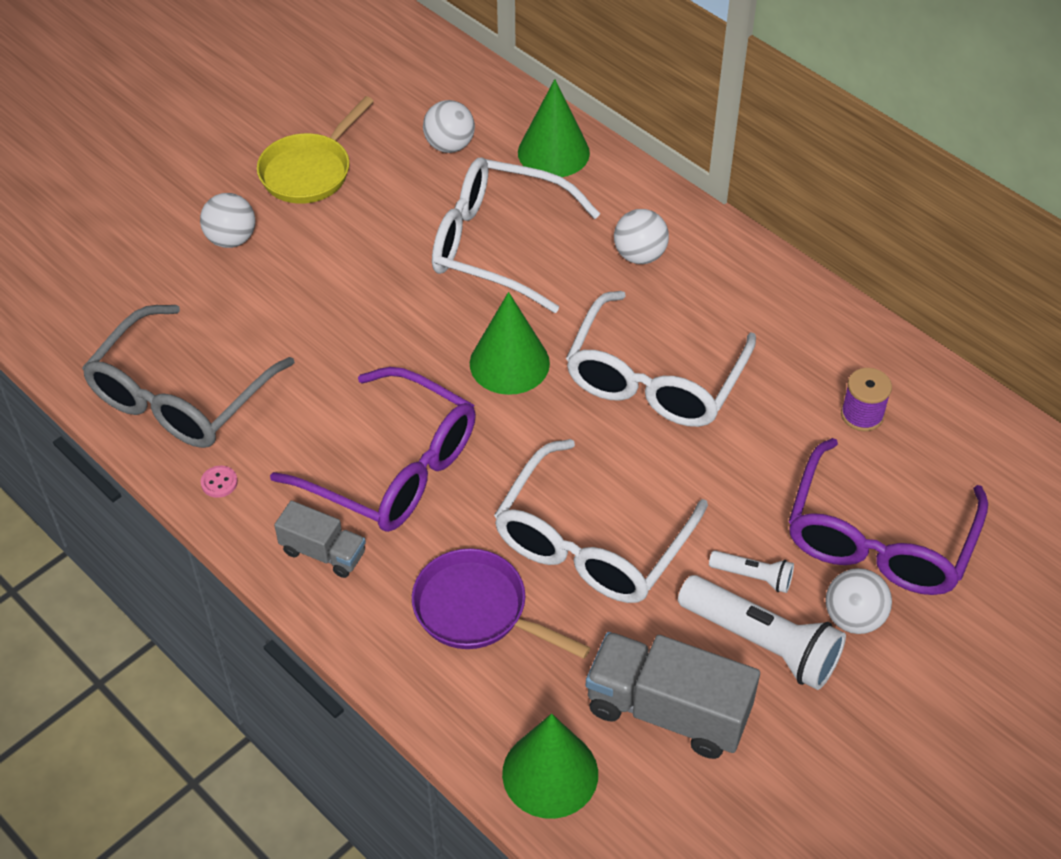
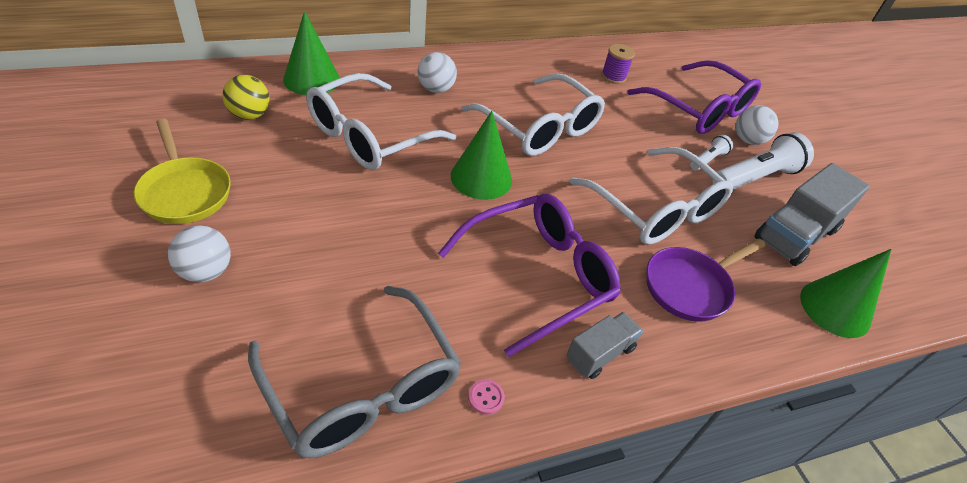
camera: 70 degrees left, 5 degrees down
white ball [423,100,475,153] -> yellow ball [222,75,269,120]

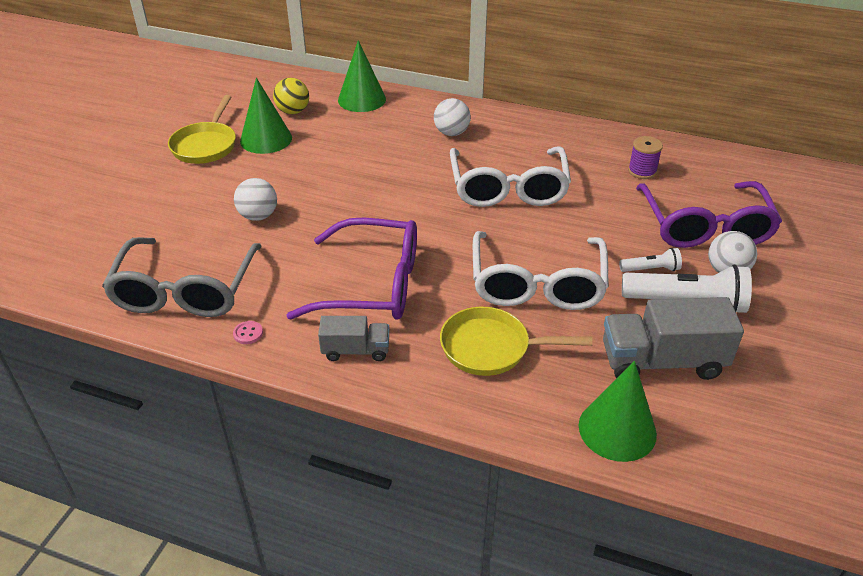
camera: 45 degrees right, 5 degrees down
white ball [168,225,231,282] -> white ball moved to [234,178,277,221]
white glasses [307,73,456,170] -> none
green cone [451,111,512,200] -> green cone moved to [240,78,292,154]
purple pan [646,238,766,322] -> yellow pan [440,307,592,376]

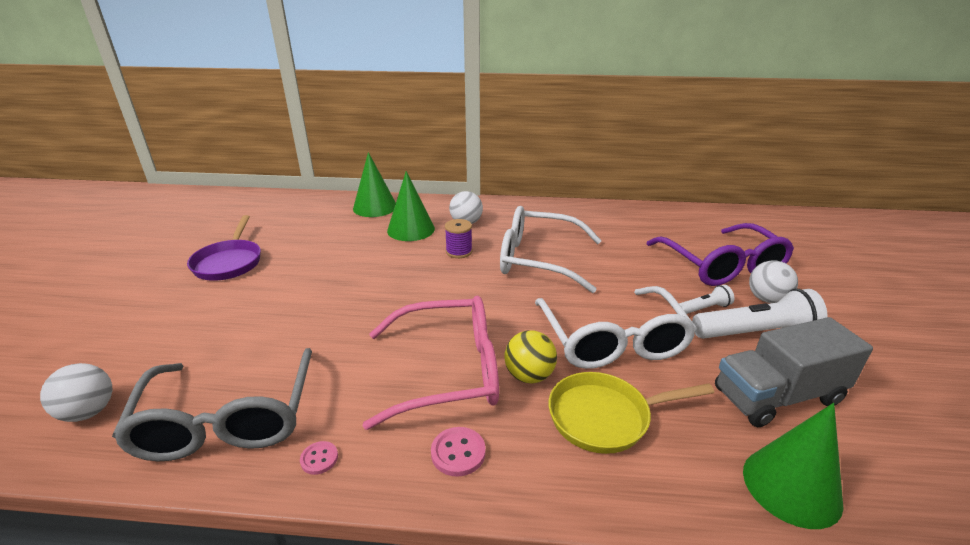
camera: 15 degrees left, 10 degrees down
yellow pan [168,95,236,164] -> purple pan [187,215,261,281]
white ball [234,178,277,221] -> white ball moved to [40,363,112,422]
green cone [240,78,292,154] -> green cone moved to [387,171,435,241]
yellow ball [273,78,309,114] -> yellow ball moved to [504,330,557,384]
purple glasses [286,218,417,320] -> pink glasses [363,296,499,430]
grey truck [318,316,389,361] -> pink button [431,427,485,477]
white glasses [450,146,571,207] -> white glasses turned 120 degrees clockwise [500,206,602,293]
purple spool [628,136,663,179] -> purple spool moved to [445,219,472,258]

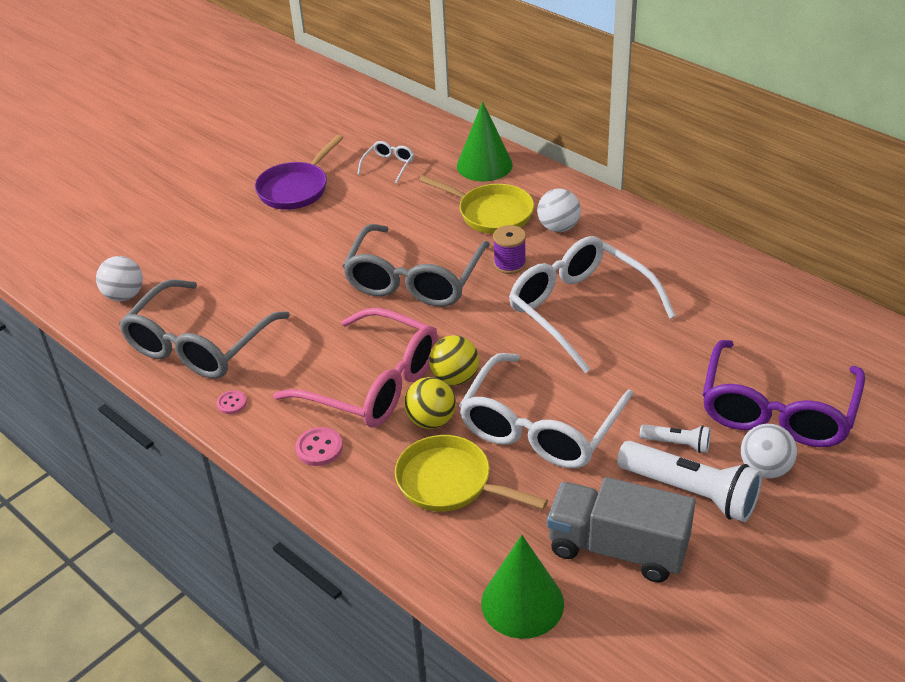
camera: 40 degrees right, 10 degrees up
green cone [387,171,435,241] -> yellow pan [419,175,534,234]
none -> grey glasses [342,224,490,307]
none -> white glasses [357,141,414,184]
none -> yellow ball [429,335,479,385]

